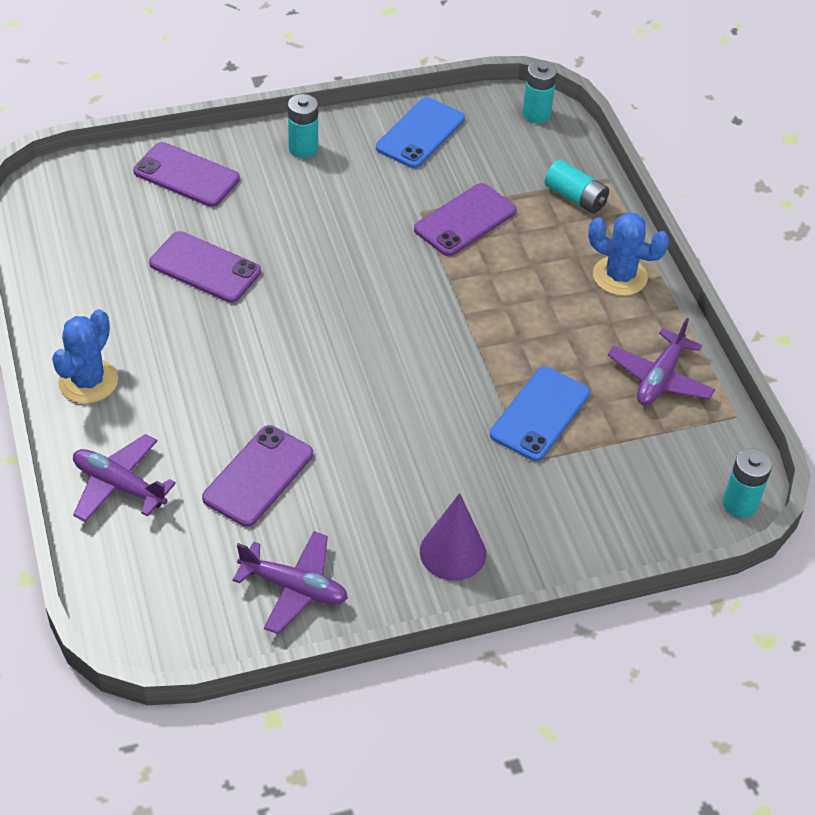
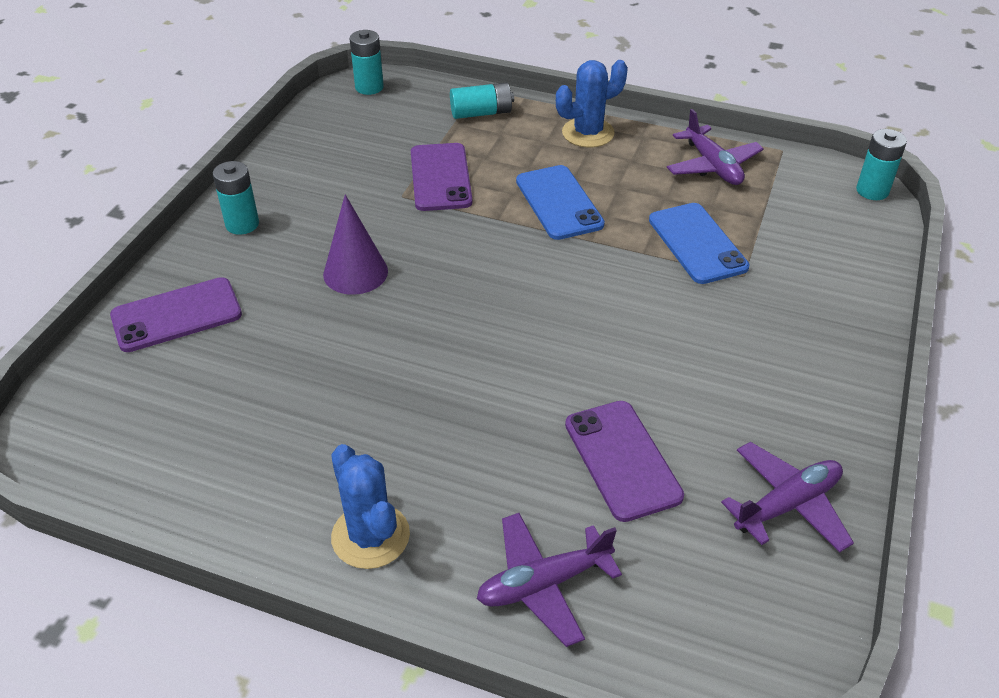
camera: 50 degrees left, 5 degrees down
purple phone [149,231,261,303] -> none
blue phone [376,97,465,168] -> blue phone moved to [516,165,605,240]
purple cone [420,493,486,581] -> purple cone moved to [323,194,388,295]

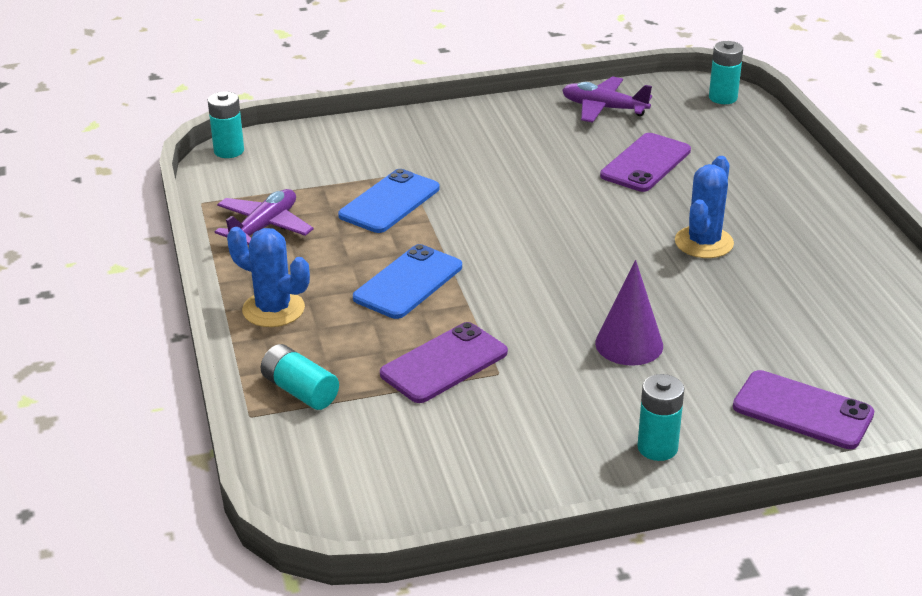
camera: 125 degrees left, 10 degrees down
blue cactus [331,444,410,569] -> blue cactus moved to [675,156,734,258]
turquoise battery [350,30,384,95] -> turquoise battery moved to [709,41,743,104]
purple plane [477,513,622,647] -> none

